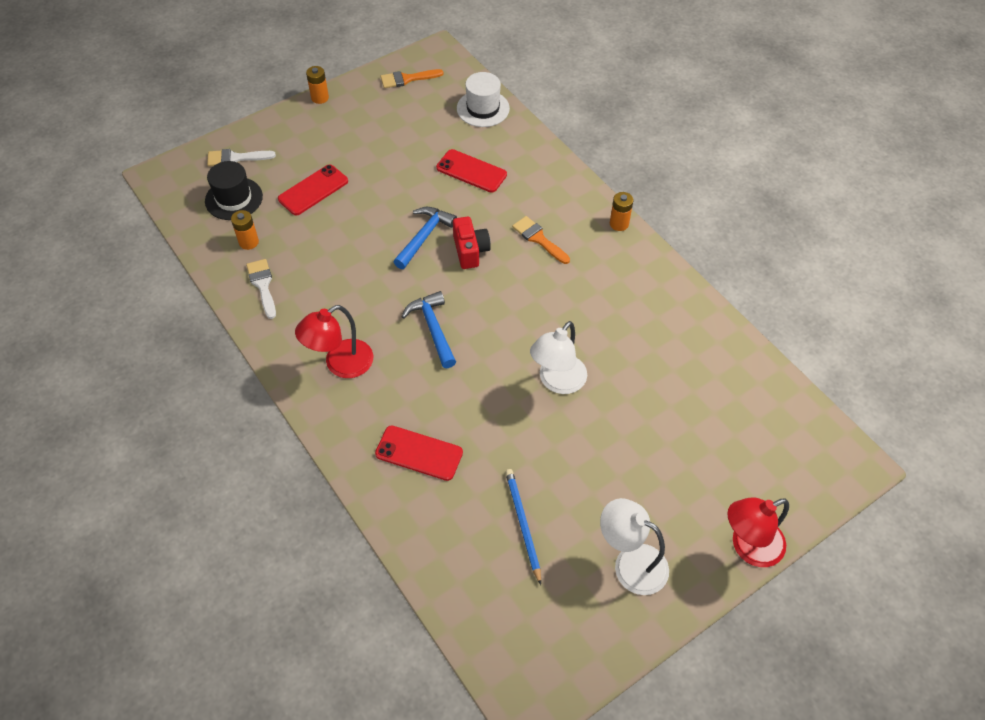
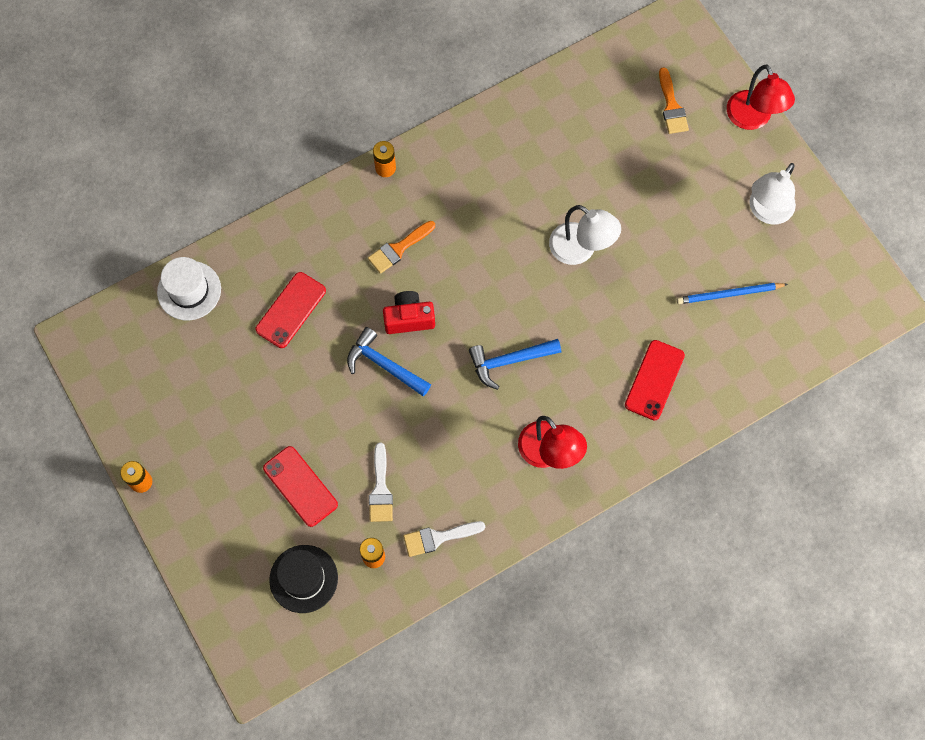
camera: 85 degrees left, 15 degrees up
white brush [207,149,276,166] -> white brush moved to [369,442,393,522]
orange brush [380,69,443,88] -> orange brush moved to [659,67,689,134]

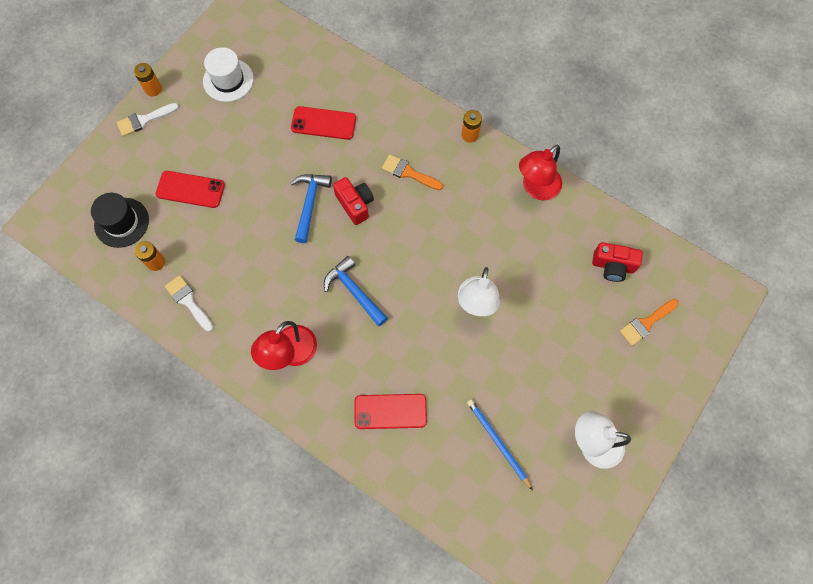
camera: 65 degrees right, 0 degrees up
white hat [157,257,221,320] -> white hat moved to [203,47,254,102]
red phone [263,446,338,527] -> red phone turned 75 degrees clockwise [156,171,225,208]
white brush [369,442,393,522] -> white brush moved to [117,103,179,136]
red lamp [727,65,795,130] -> red lamp moved to [519,145,562,200]
none -> red camera [592,242,643,282]

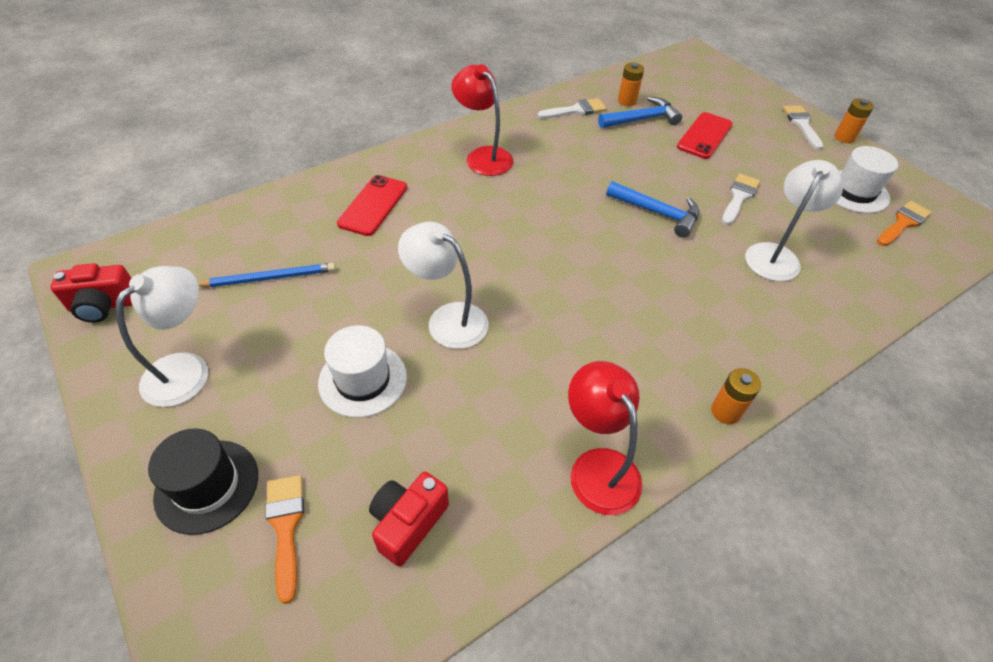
camera: 110 degrees right, 20 degrees down
black hat [91,193,149,248] -> black hat moved to [148,428,258,535]
red phone [291,106,356,140] -> white lamp [745,160,843,281]
blue hammer [324,256,388,326] -> blue hammer moved to [598,97,682,128]
red camera [333,177,374,225] -> red camera moved to [50,263,132,323]
orange brush [382,154,443,190] -> orange brush moved to [877,201,931,246]
none -> white hat [318,325,407,418]
none -> white brush [722,174,760,225]

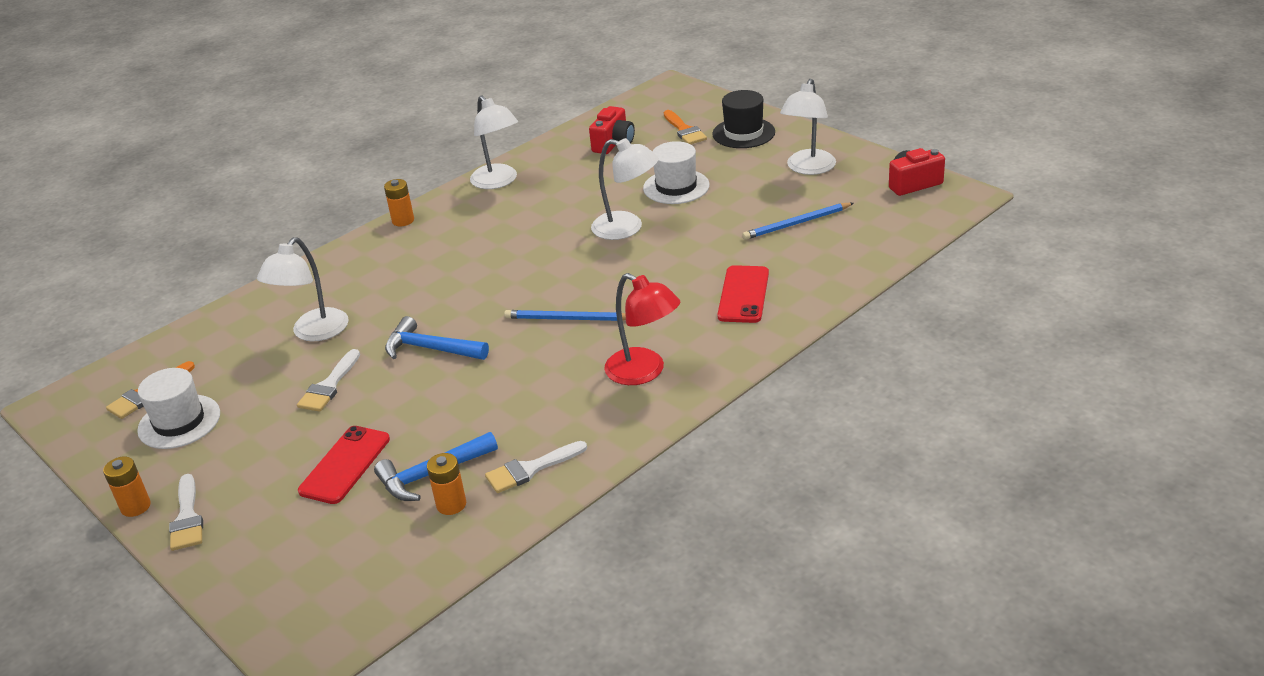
camera: 175 degrees right, 15 degrees down
red lamp [568,361,642,515] -> white lamp [470,95,518,189]
none -> blue pencil [504,310,626,321]

